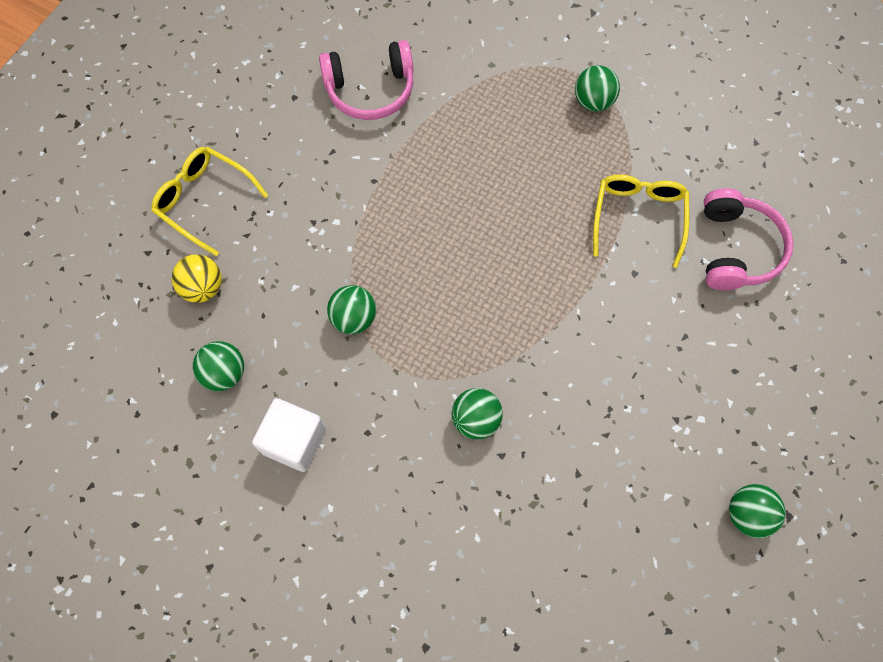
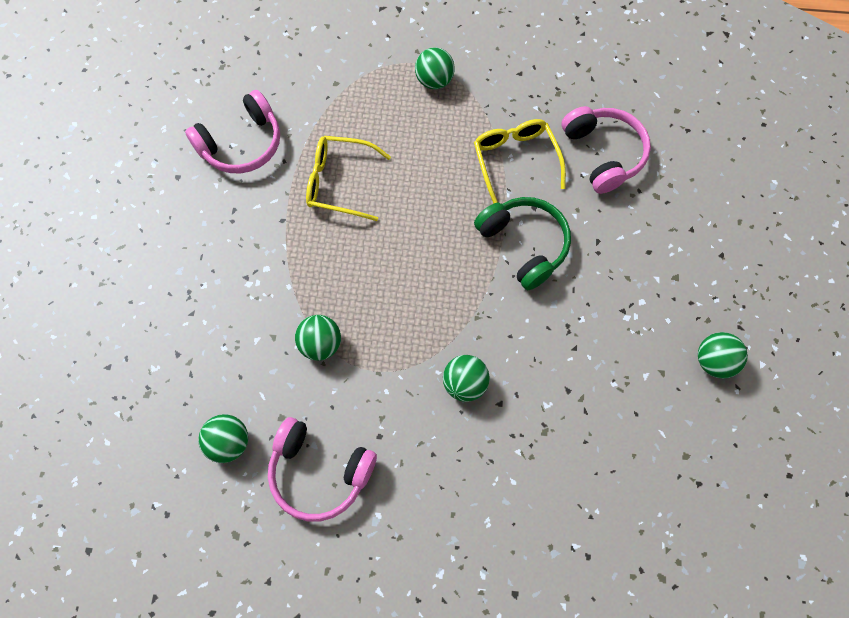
camera: 25 degrees left, 0 degrees up
yellow glasses [151,147,268,256] -> yellow glasses moved to [306,136,391,221]
yellow ball [171,254,222,303] -> none
white cube [252,398,326,472] -> pink headphones [268,417,377,522]
none -> green headphones [474,197,571,290]

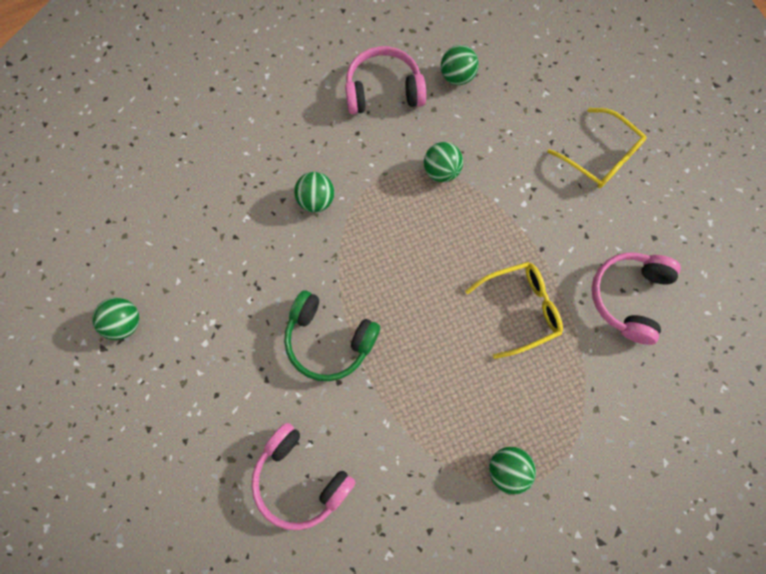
camera: 150 degrees right, 5 degrees up
yellow glasses [474,119,566,204] -> yellow glasses moved to [547,108,647,188]

